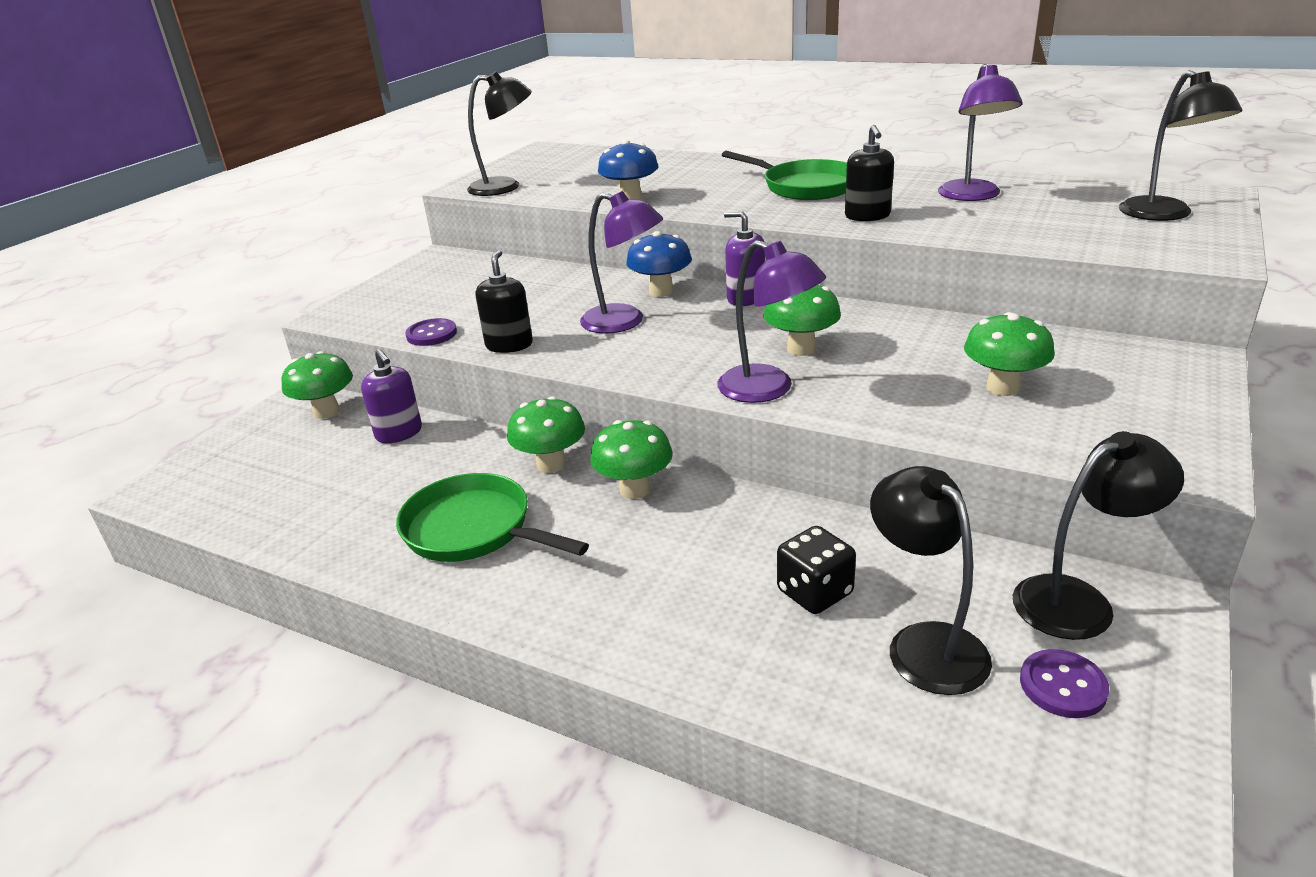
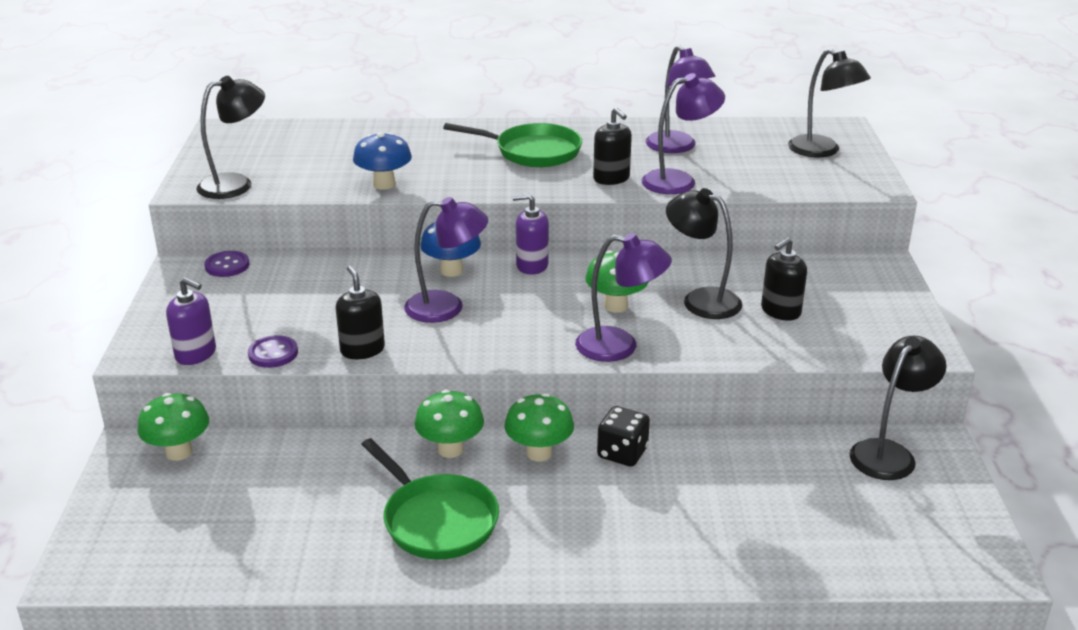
camera: 30 degrees left, 0 degrees up
purple soap dispenser [361,349,422,443] -> purple soap dispenser moved to [166,277,216,365]
green pan [396,473,589,562] -> green pan turned 135 degrees counterclockwise [361,438,499,560]
black dice [777,526,856,614] -> black dice moved to [597,406,650,467]
black lamp [870,466,992,695] -> black lamp moved to [666,188,742,319]
green mushroom [964,312,1055,396] -> black soap dispenser [761,237,807,321]
purple button [1020,649,1109,718] -> purple button moved to [204,251,250,277]
none -> purple lamp [642,73,725,194]

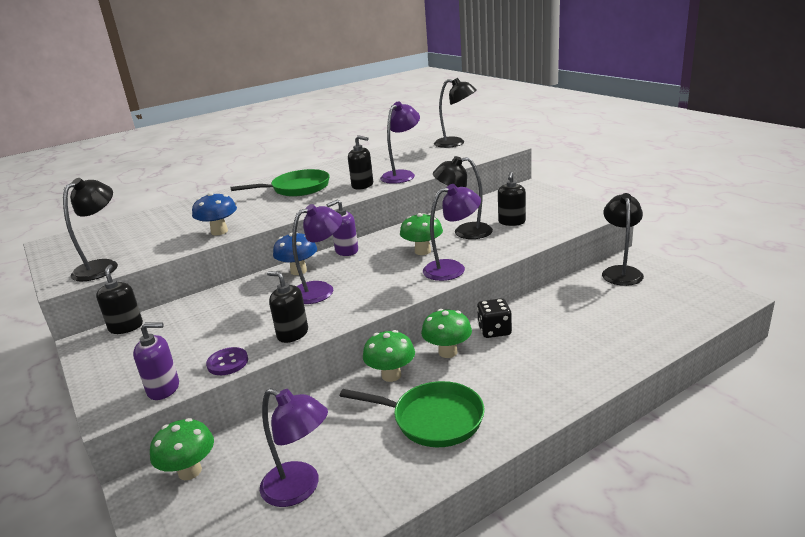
camera: 30 degrees left, 5 degrees down
purple button [204,251,250,277] -> black soap dispenser [96,265,143,334]
purple lamp [645,45,716,153] -> purple lamp moved to [260,388,328,507]

